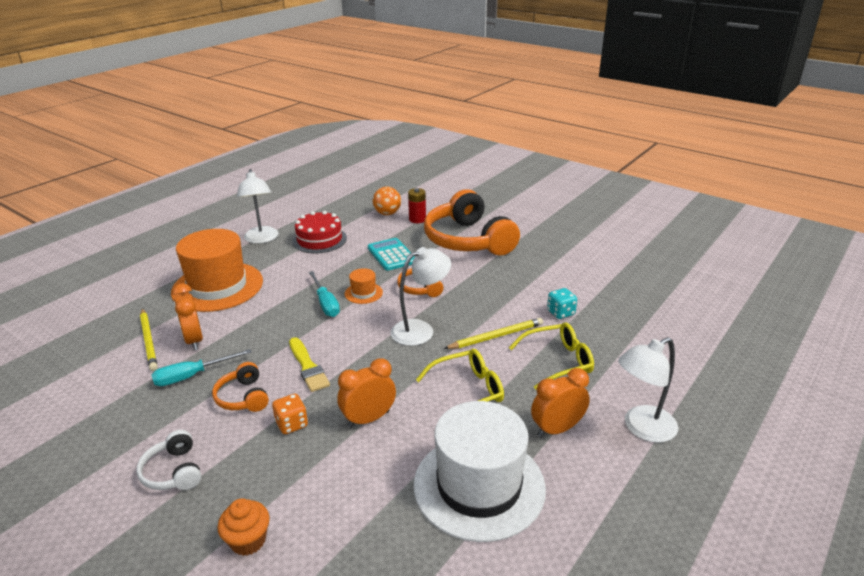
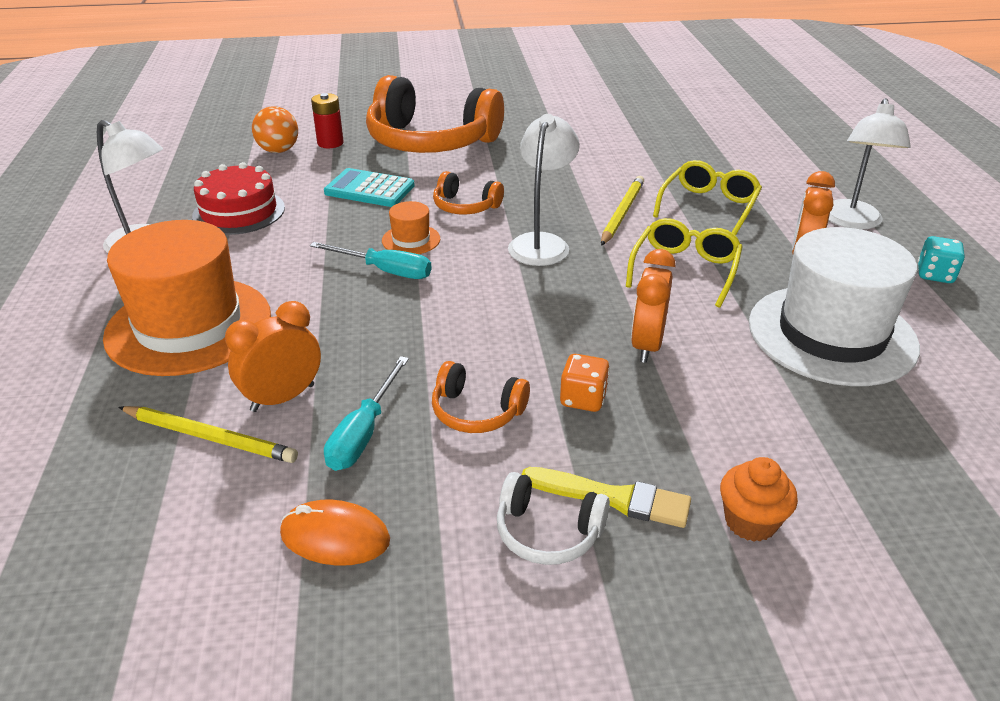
camera: 45 degrees left, 5 degrees up
orange clock [172,283,203,350] -> orange clock turned 120 degrees clockwise [225,301,321,412]
yellow brush [289,337,330,392] -> yellow brush moved to [522,467,691,528]
turquoise dice [547,288,577,319] -> turquoise dice moved to [918,236,965,283]
none -> orange mouse [280,500,390,566]

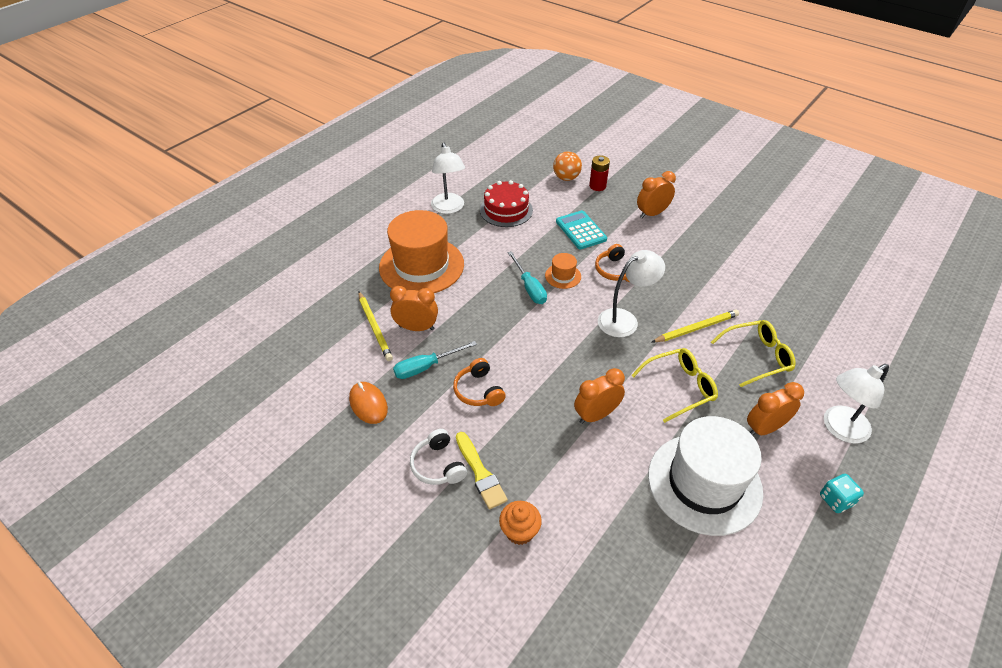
camera: 45 degrees right, 10 degrees up
orange headphones [366,75,504,153] -> orange clock [637,171,676,218]
orange dice [560,354,610,412] -> none

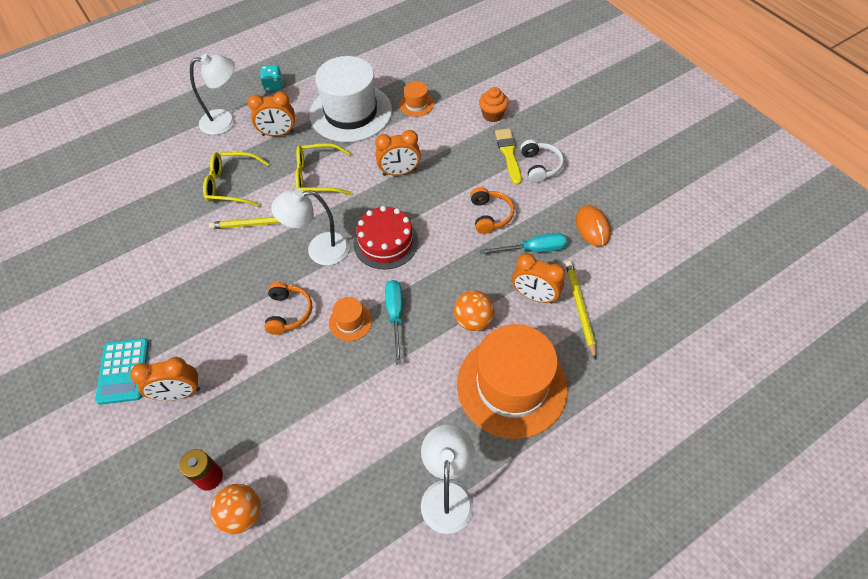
camera: 160 degrees left, 10 degrees up
red cake [480,180,533,227] -> red cake moved to [353,206,419,269]
turquoise calculator [556,210,607,249] -> turquoise calculator moved to [95,338,149,405]
none -> orange hat [399,81,434,117]
none -> orange ball [454,291,494,331]

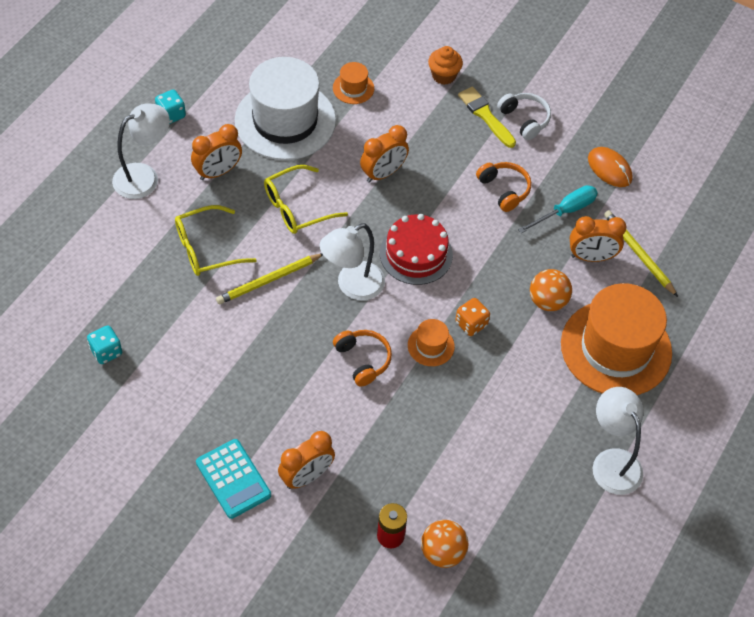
camera: 30 degrees left, 0 degrees up
turquoise screwdriver [385,280,403,365] -> orange dice [455,298,490,336]
none -> turquoise dice [87,325,122,364]

